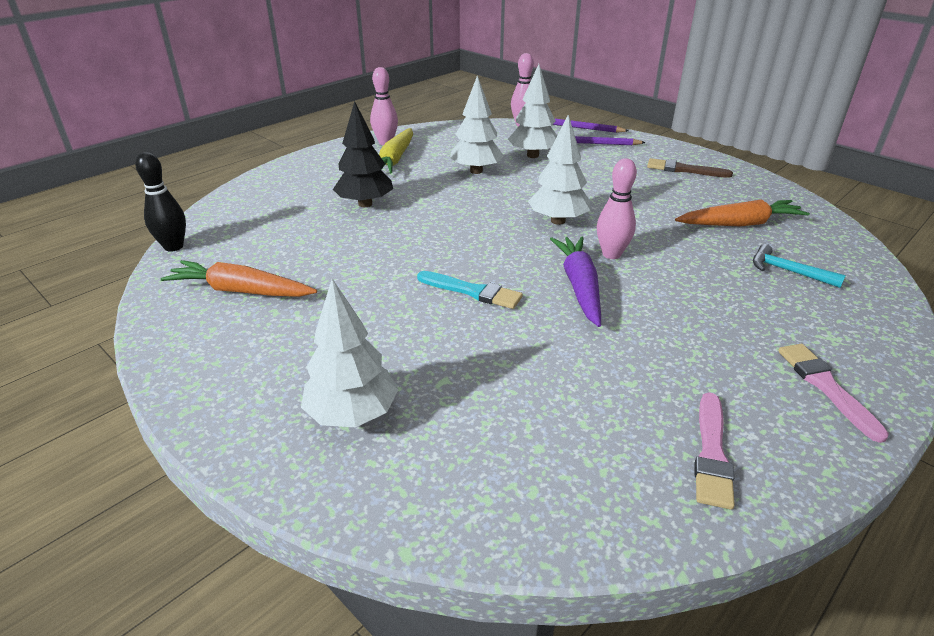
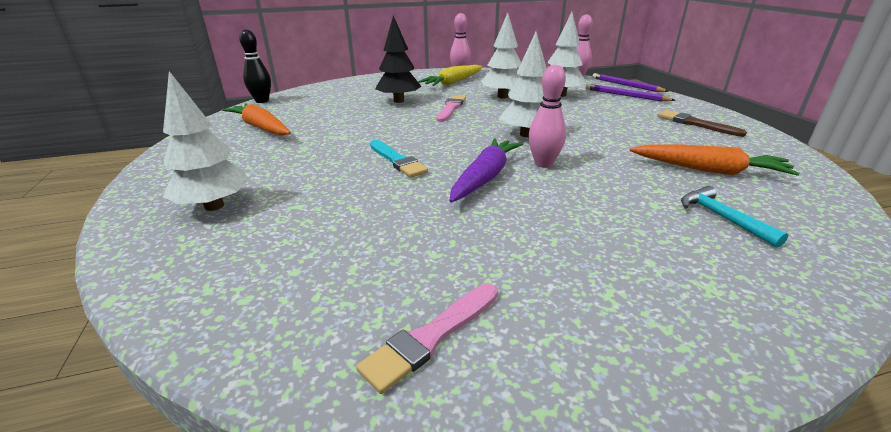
camera: 30 degrees right, 5 degrees down
pink brush [778,344,889,443] -> pink brush moved to [436,95,466,122]

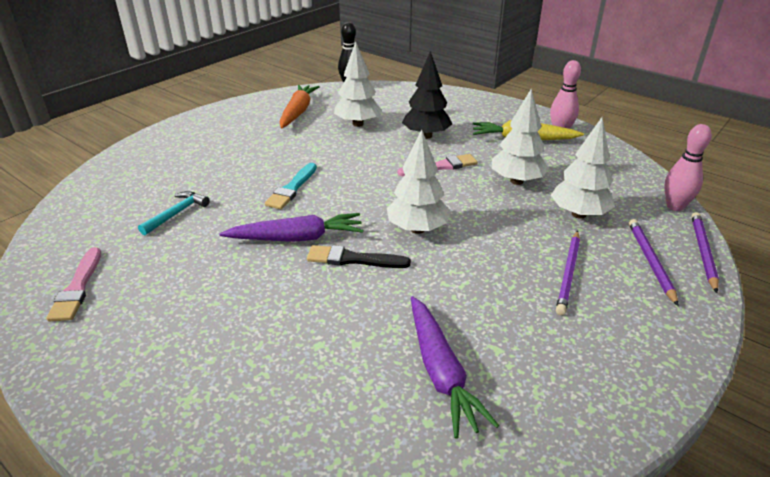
camera: 55 degrees right, 5 degrees up
white tree [163,71,249,211] -> white tree moved to [334,41,382,127]
pink brush [356,283,498,394] -> pink brush turned 105 degrees counterclockwise [46,247,101,321]
pink bowling pin [528,65,566,168] -> black brush [307,245,411,268]
orange carrot [630,144,800,176] -> purple carrot [411,296,499,439]
brown brush [657,110,747,137] -> none
turquoise hammer [681,186,788,248] -> turquoise hammer moved to [138,191,210,235]
none -> purple pencil [556,231,580,315]

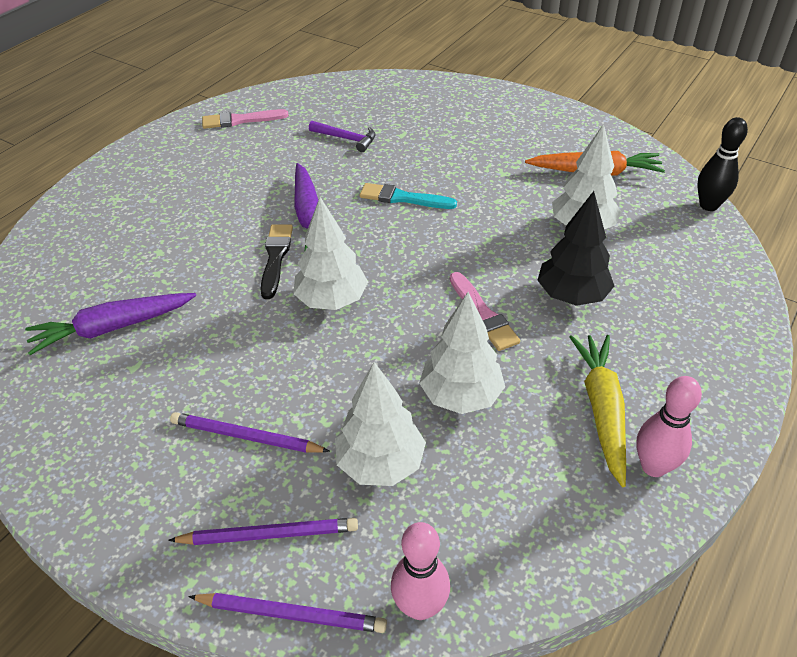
camera: 85 degrees right, 10 degrees up
turquoise hammer [138,191,210,235] -> purple hammer [309,121,375,152]

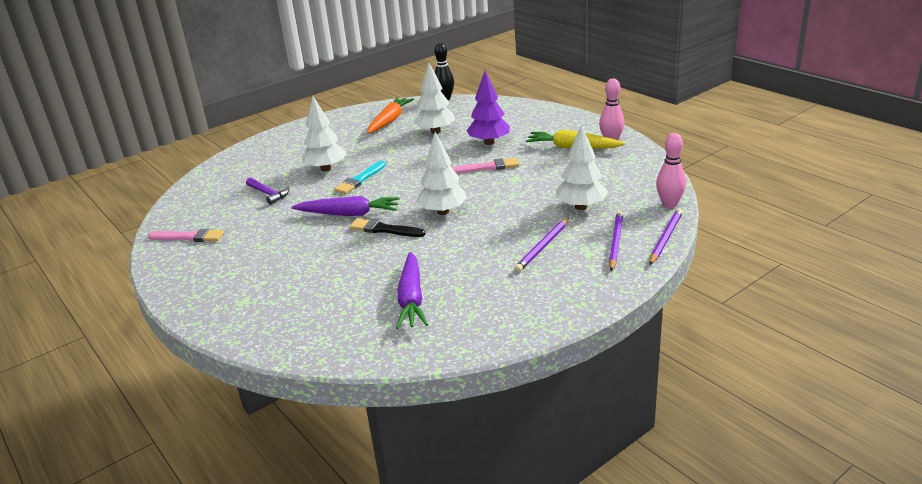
camera: 70 degrees left, 15 degrees down
pink brush [202,109,289,129] -> pink brush turned 90 degrees counterclockwise [148,229,224,242]
purple hammer [309,121,375,152] -> purple hammer turned 90 degrees clockwise [246,178,289,205]
white tree [419,292,505,414] -> white tree moved to [301,96,346,171]
black tree [537,191,614,306] -> purple tree [467,71,510,145]

